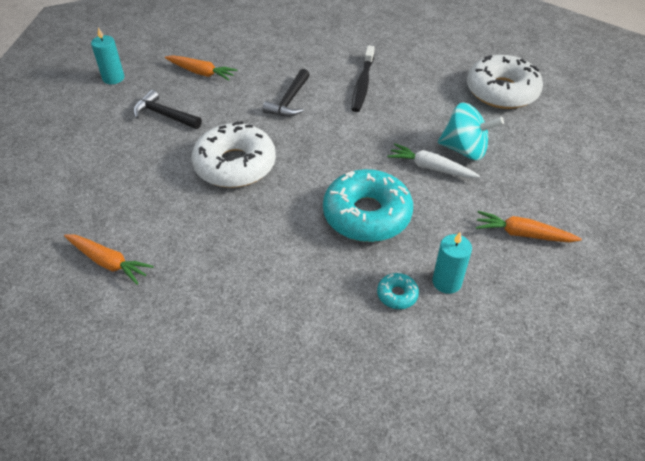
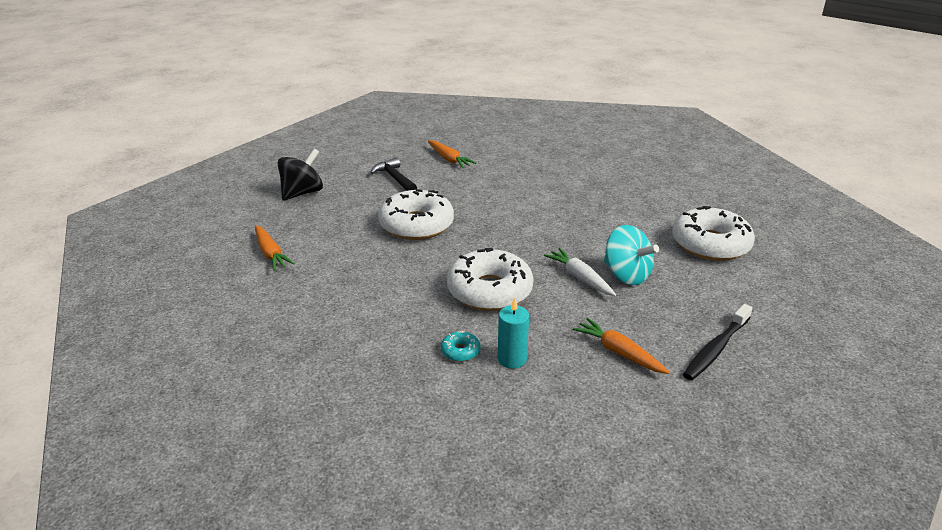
camera: 30 degrees right, 15 degrees down
turquoise candle [91,28,124,84] -> none
black hammer [262,69,310,117] -> none
turquoise donut [323,169,413,242] -> white donut [447,248,534,311]
black toothbrush [351,46,375,112] -> black toothbrush moved to [683,304,752,380]
none -> black spinning top [278,148,323,201]

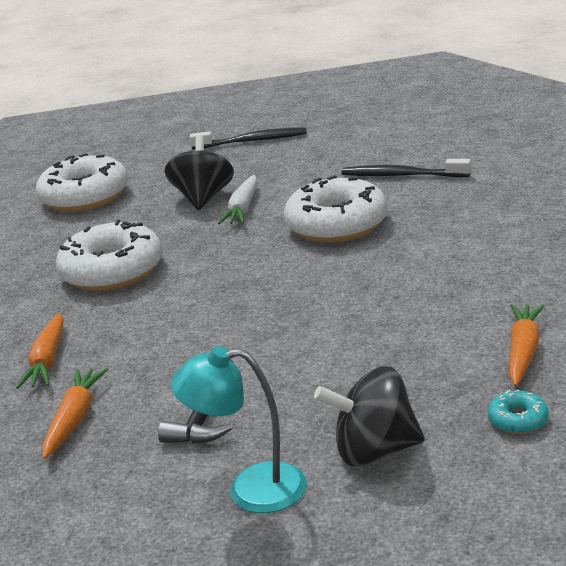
camera: 130 degrees left, 5 degrees down
white donut [378,189,454,240] -> white donut moved to [56,219,163,291]
turquoise donut [441,331,481,362] -> turquoise donut moved to [488,390,548,434]
turquoise candle [498,297,529,369] -> black toothbrush [342,159,471,177]
orange carrot [573,318,670,374] -> orange carrot moved to [16,313,64,389]
turquoise spinning top [604,225,659,285] -> black spinning top [164,135,234,210]
none -> turquoise lamp [171,346,307,513]

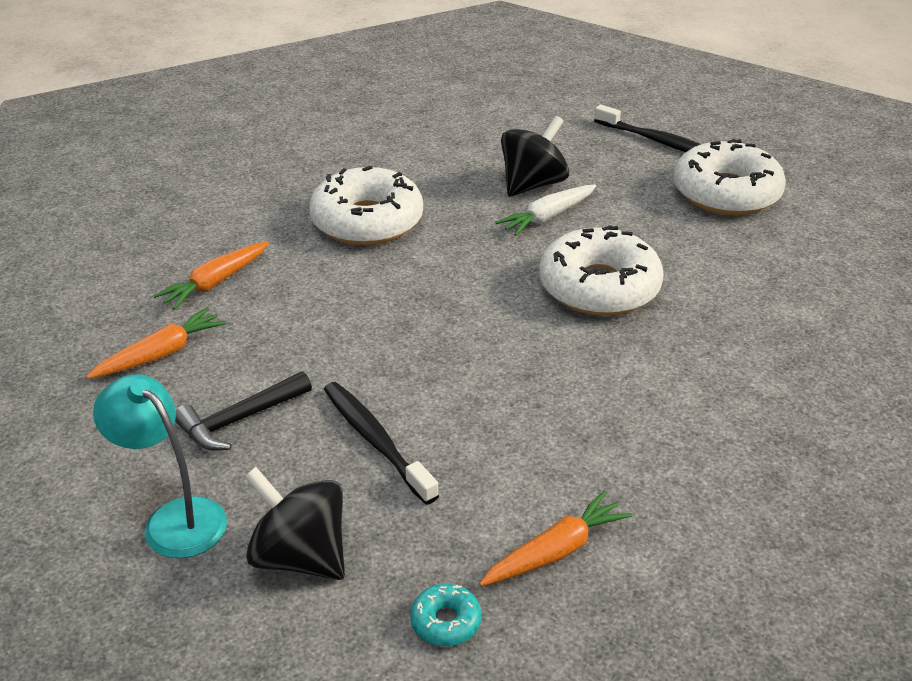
camera: 35 degrees right, 10 degrees up
white donut [36,153,128,212] -> white donut moved to [673,139,786,215]
black toothbrush [342,159,471,177] -> black toothbrush moved to [324,382,439,505]

